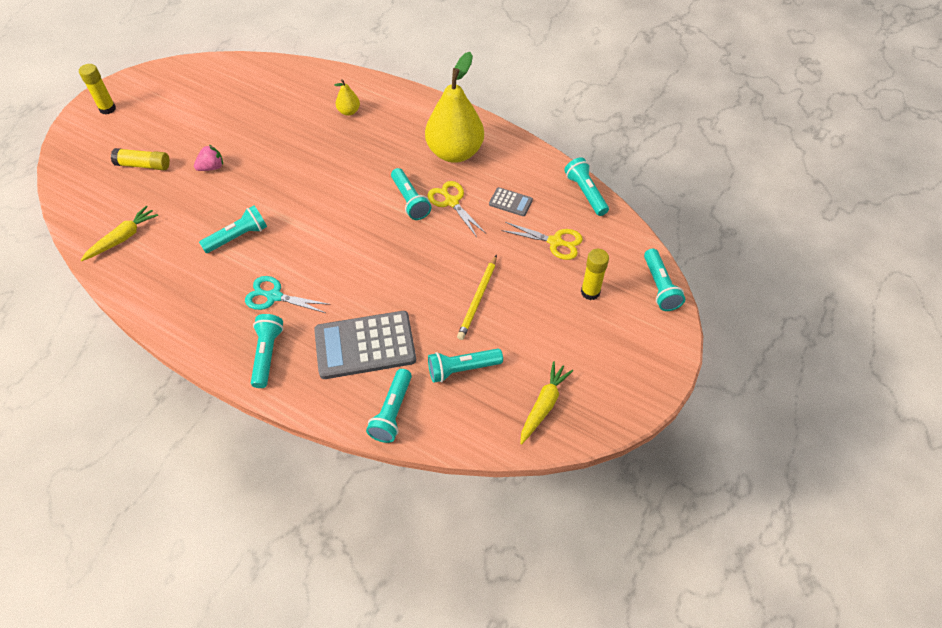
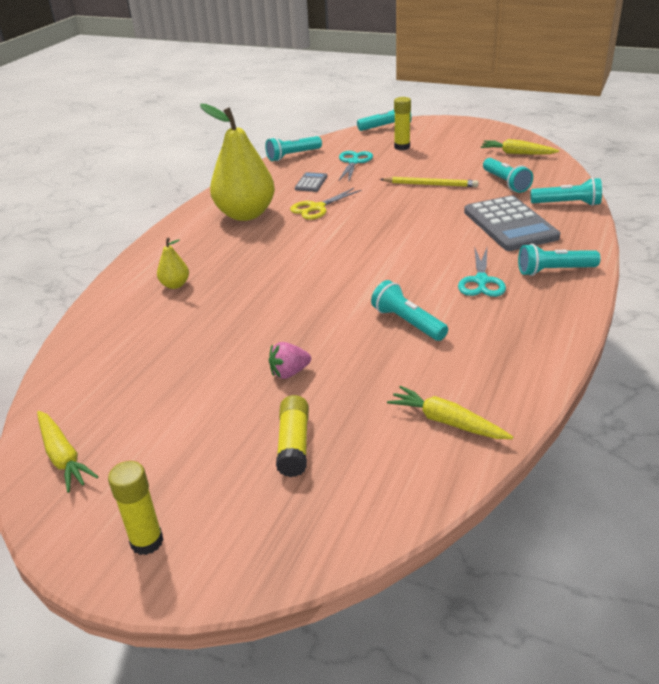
camera: 95 degrees left, 20 degrees down
pink strawberry [194,145,223,171] -> pink strawberry turned 75 degrees counterclockwise [269,342,311,379]
turquoise flashlight [391,168,431,220] -> none
yellow scissors [501,222,583,260] -> turquoise scissors [338,151,373,181]
none -> yellow carrot [37,411,99,493]

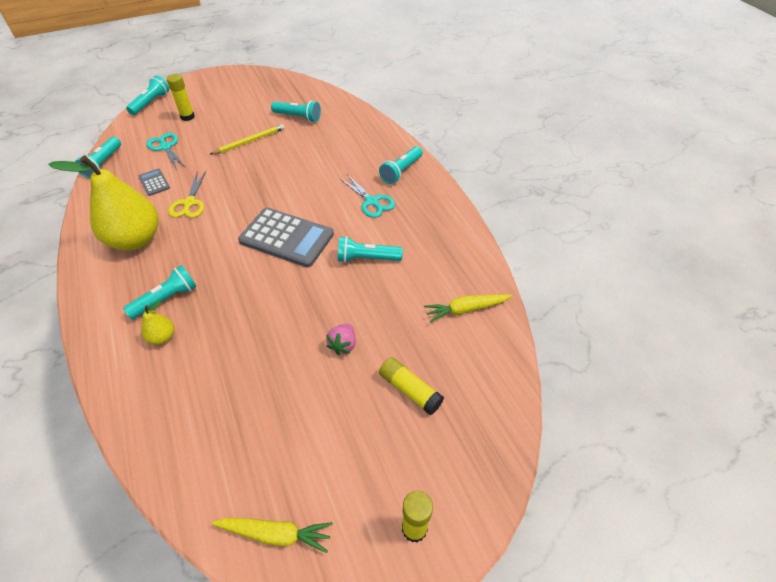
camera: 50 degrees left, 15 degrees up
grey calculator [464,195,560,251] -> grey calculator moved to [238,208,334,267]
yellow carrot [481,139,559,155] -> none
turquoise flashlight [531,178,602,206] -> turquoise flashlight moved to [123,265,197,319]

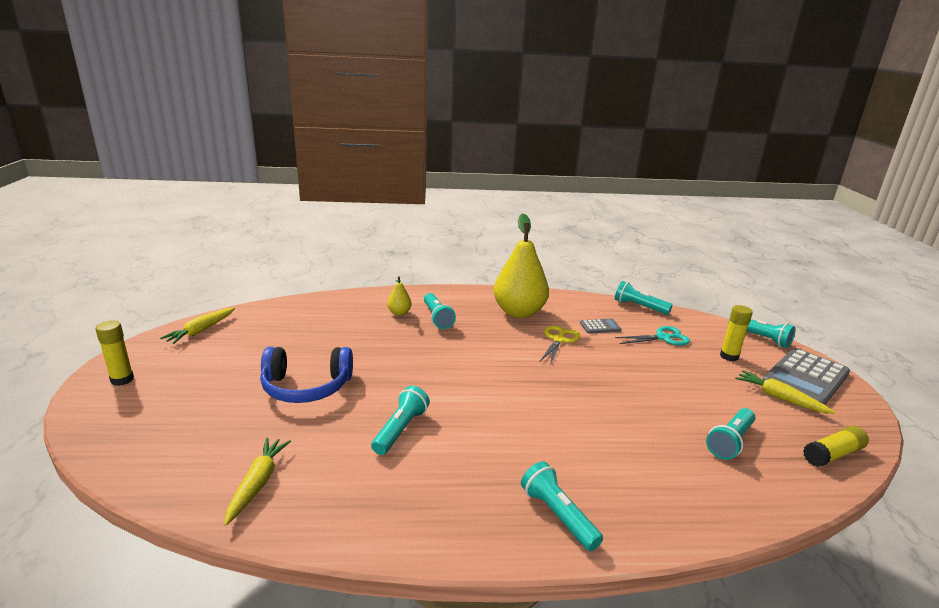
camera: 110 degrees right, 25 degrees down
yellow scissors [168,171,206,218] -> yellow scissors turned 90 degrees clockwise [540,325,580,365]
yellow pencil [209,124,285,155] -> none
grey calculator [238,208,334,267] -> grey calculator moved to [762,348,850,405]
pink strawberry [326,323,356,355] -> blue headphones [260,347,353,403]
turquoise scissors [339,174,395,218] -> none
yellow glue stick [379,357,444,415] -> yellow glue stick moved to [803,426,869,467]
none -> yellow carrot [735,370,836,414]

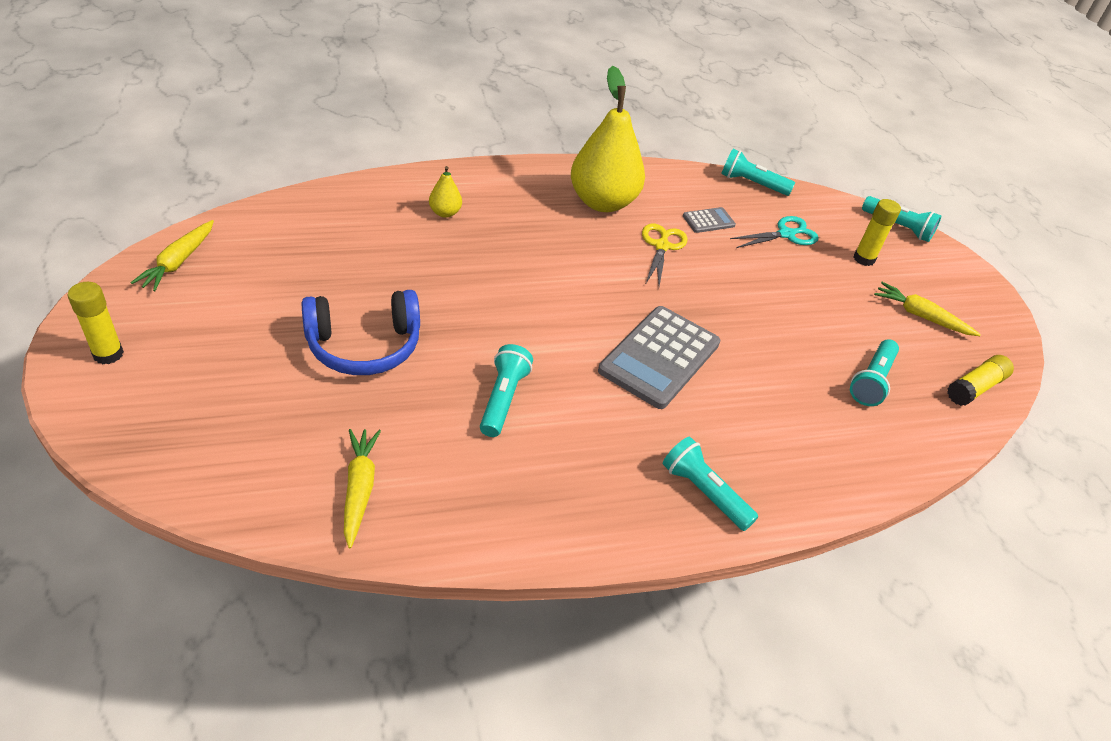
camera: 15 degrees left, 20 degrees up
turquoise flashlight [424,293,456,329] -> none
grey calculator [762,348,850,405] -> grey calculator moved to [598,306,720,409]

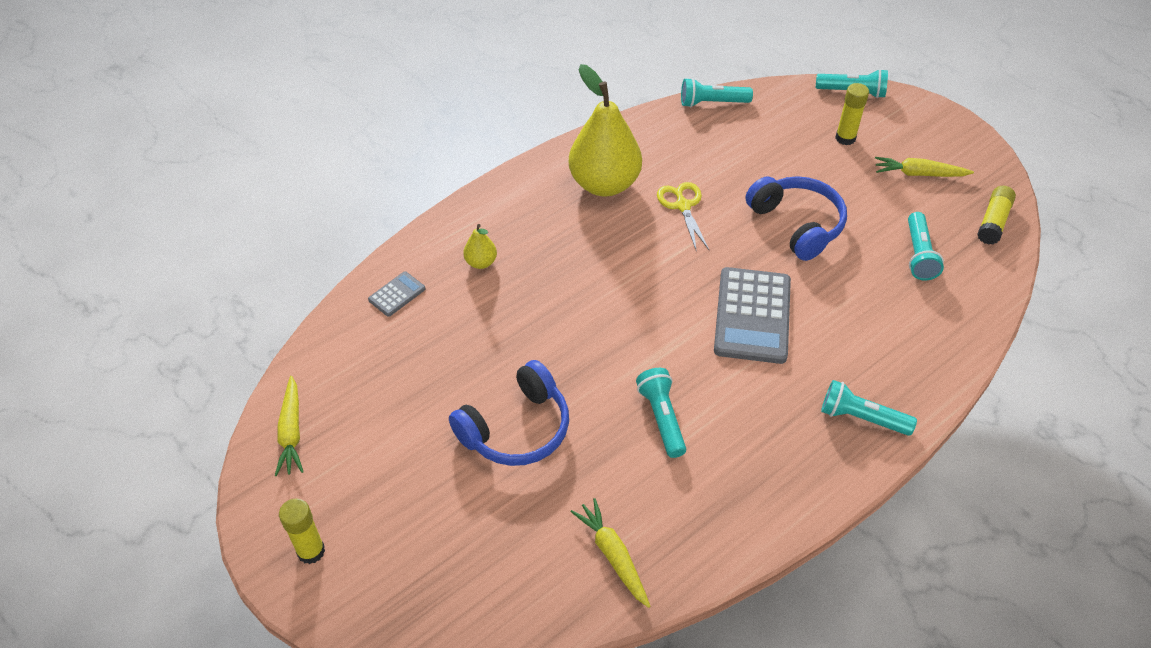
camera: 20 degrees left, 5 degrees up
grey calculator [683,207,736,233] -> grey calculator moved to [368,271,425,317]
turquoise scissors [730,216,819,248] -> none
none -> blue headphones [745,176,847,261]

